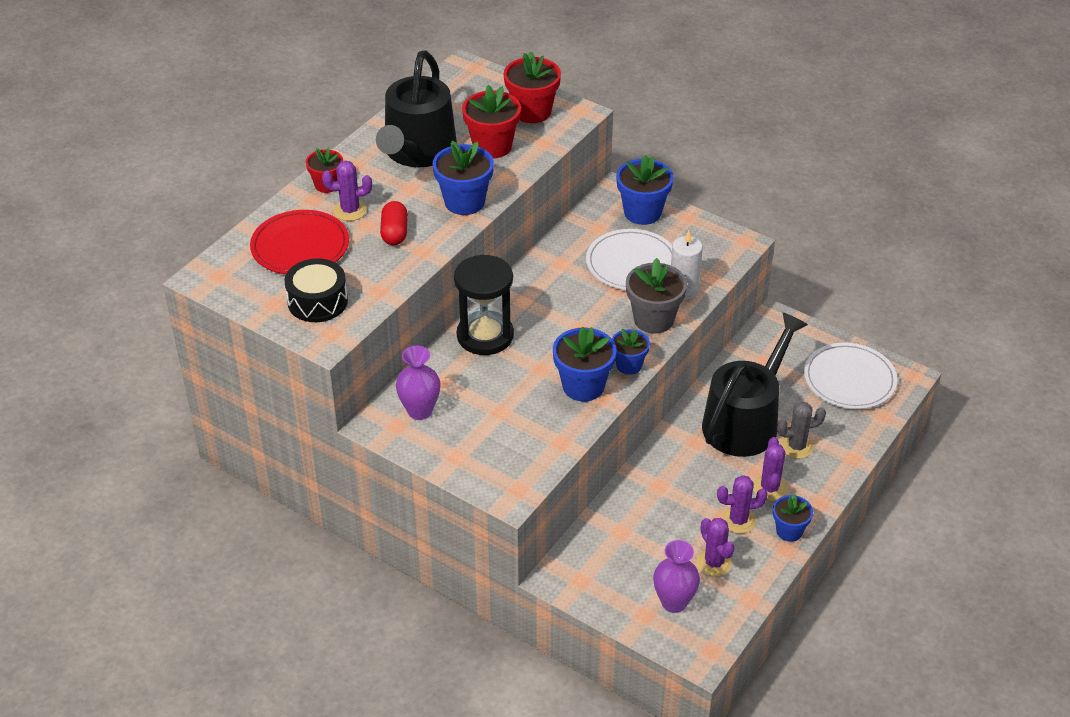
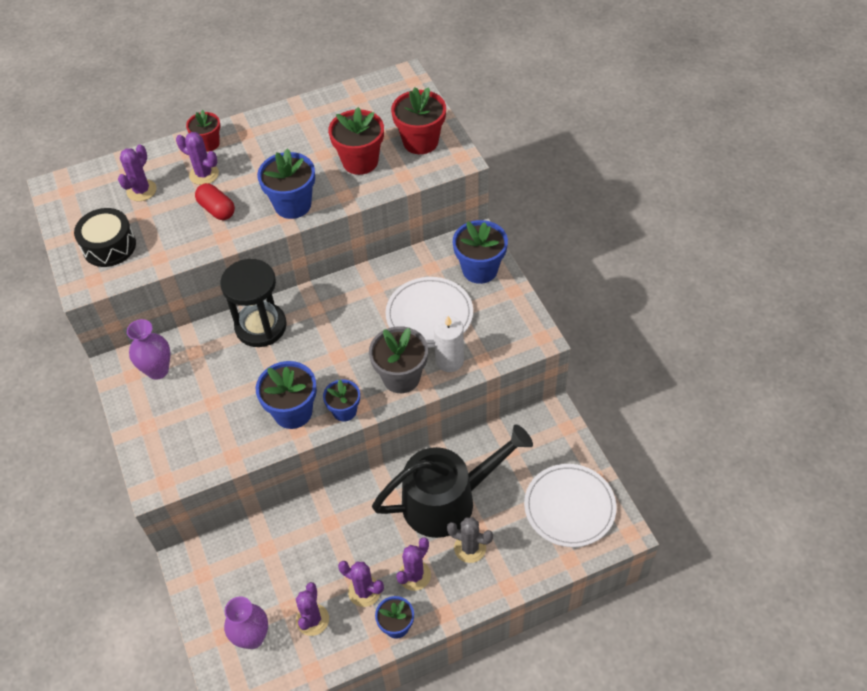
camera: 35 degrees right, 10 degrees up
red plate [250,210,349,274] -> purple cactus [118,144,157,201]
black watering can [376,50,457,167] -> none
red capsule [380,201,408,245] -> red capsule turned 75 degrees counterclockwise [195,183,235,220]

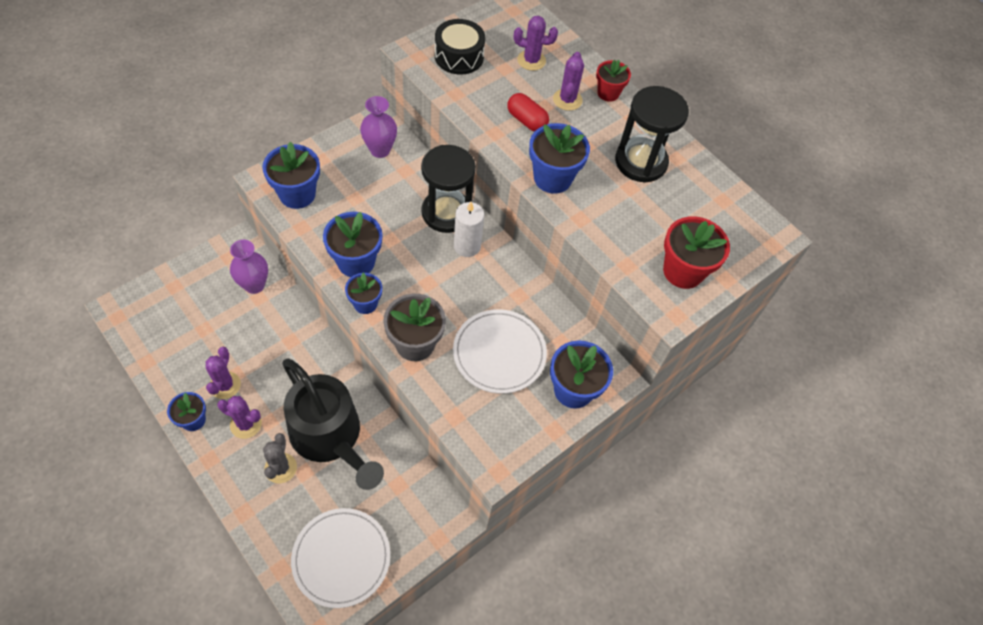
camera: 65 degrees right, 5 degrees up
red capsule [195,183,235,220] -> red capsule turned 75 degrees counterclockwise [507,93,549,132]
purple vase [224,596,268,649] -> purple vase moved to [230,240,268,294]
purple cactus [296,582,329,636] -> none
red flower pot [328,107,384,175] -> none
white candle [434,316,464,372] -> white candle moved to [454,202,484,257]
none -> blue flower pot [262,142,320,209]
none -> black hourglass [615,86,689,183]

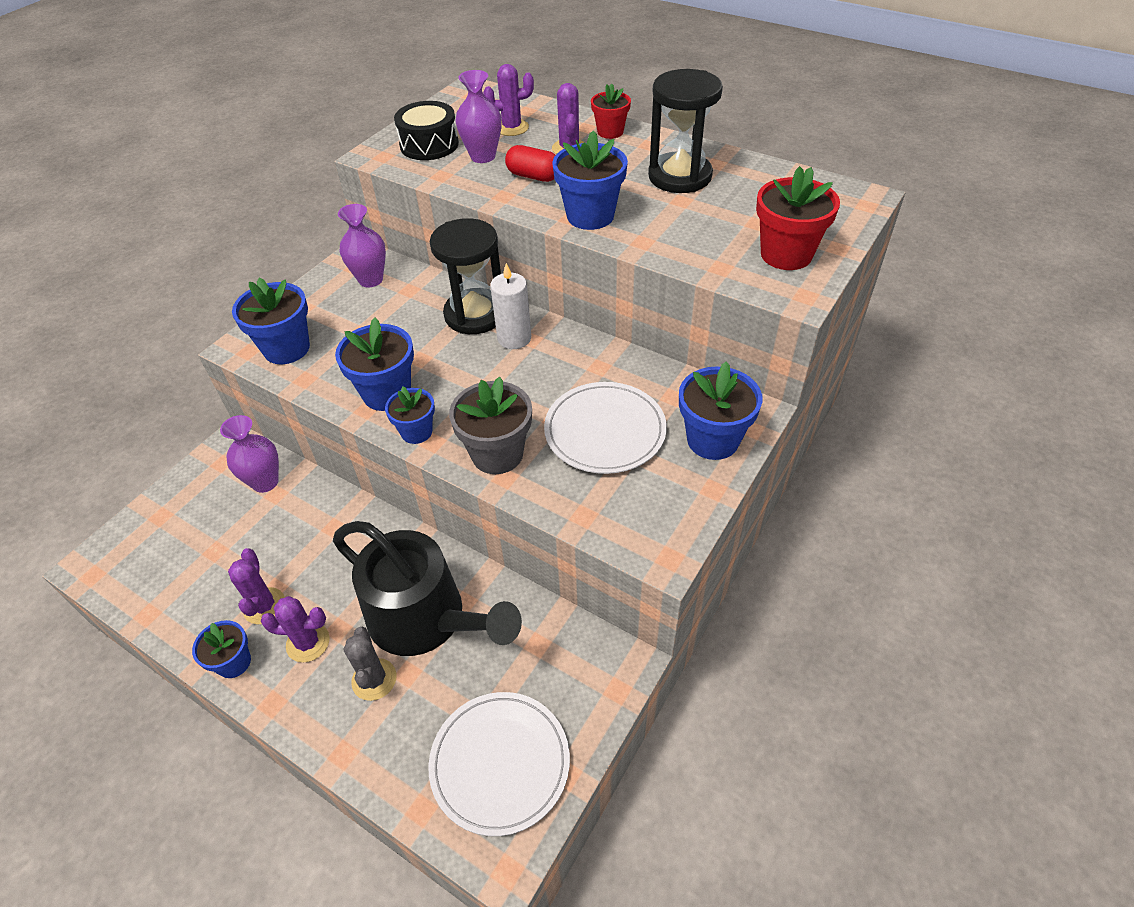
camera: 10 degrees left, 10 degrees down
none -> purple vase [455,70,502,163]

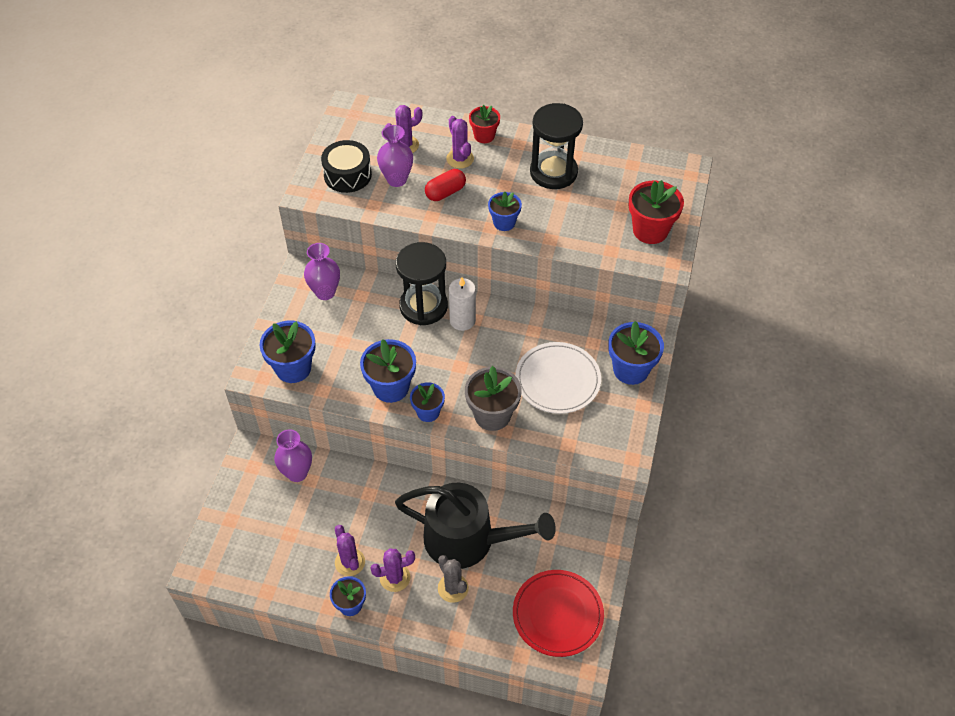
camera: 20 degrees left, 5 degrees up
white plate [428,692,570,836] -> red plate [513,570,604,657]
red capsule [505,145,555,182] -> red capsule turned 45 degrees counterclockwise [425,169,466,201]
blue flower pot [552,130,628,230] -> blue flower pot [488,192,522,231], size x0.62

